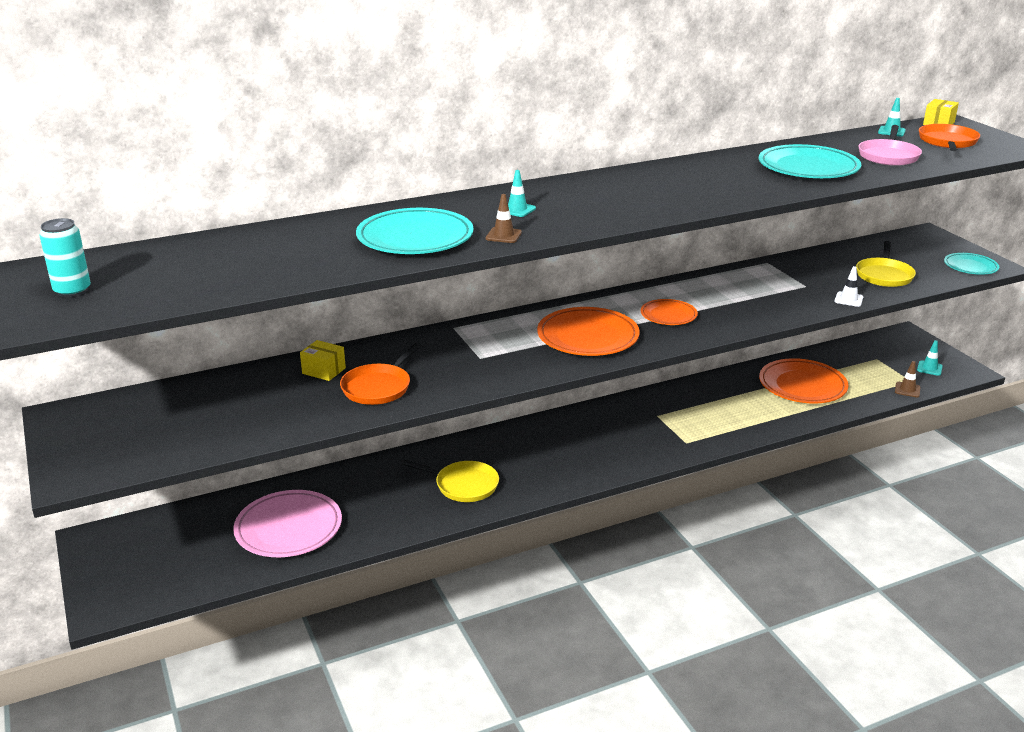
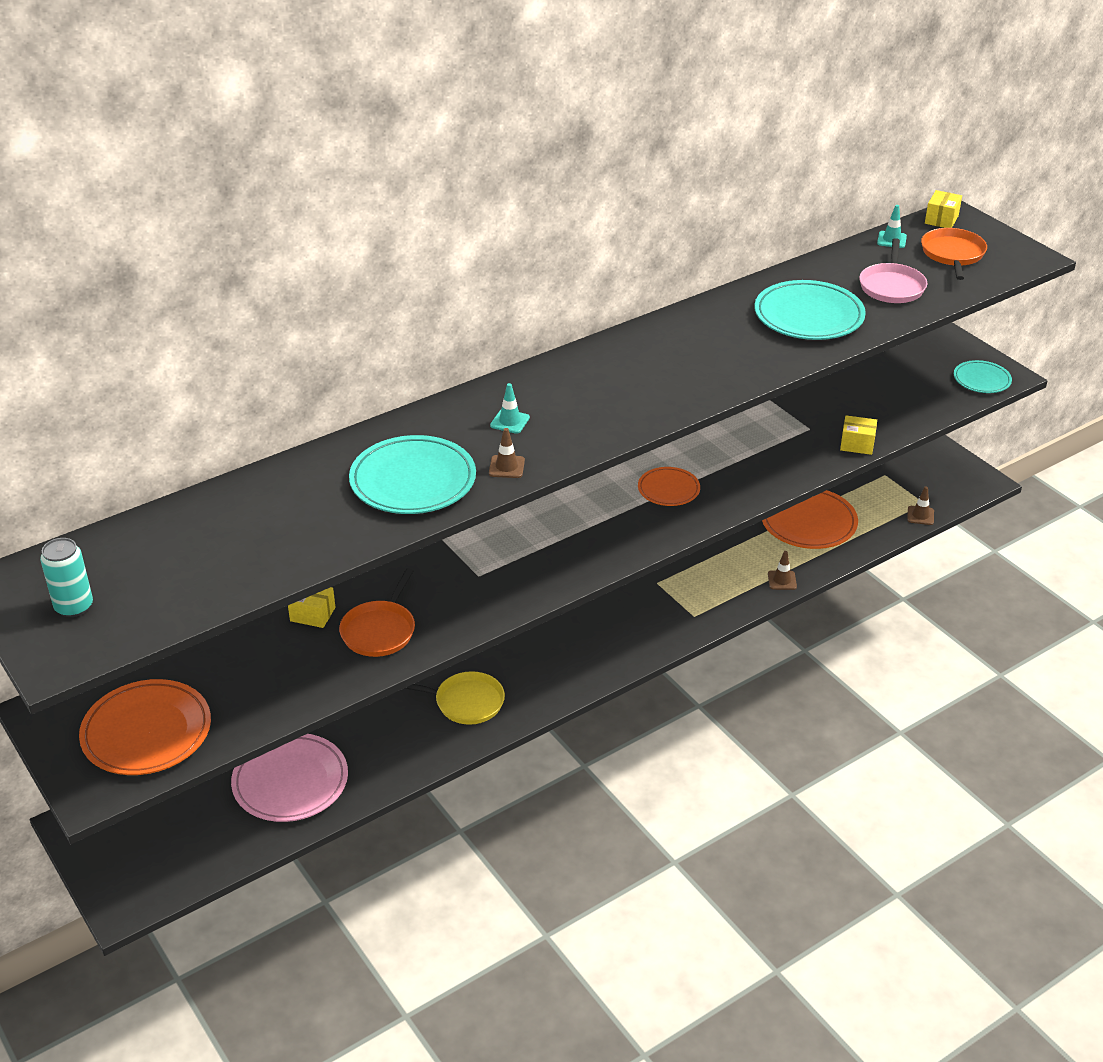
camera: 10 degrees left, 10 degrees up
orange plate [537,307,640,356] -> orange plate moved to [79,679,211,775]
white traffic cone [834,266,863,307] -> yellow box [840,415,877,455]
yellow pan [856,241,916,287] -> none
turquoise traffic cone [917,340,943,376] -> none
none -> brown traffic cone [768,551,797,590]

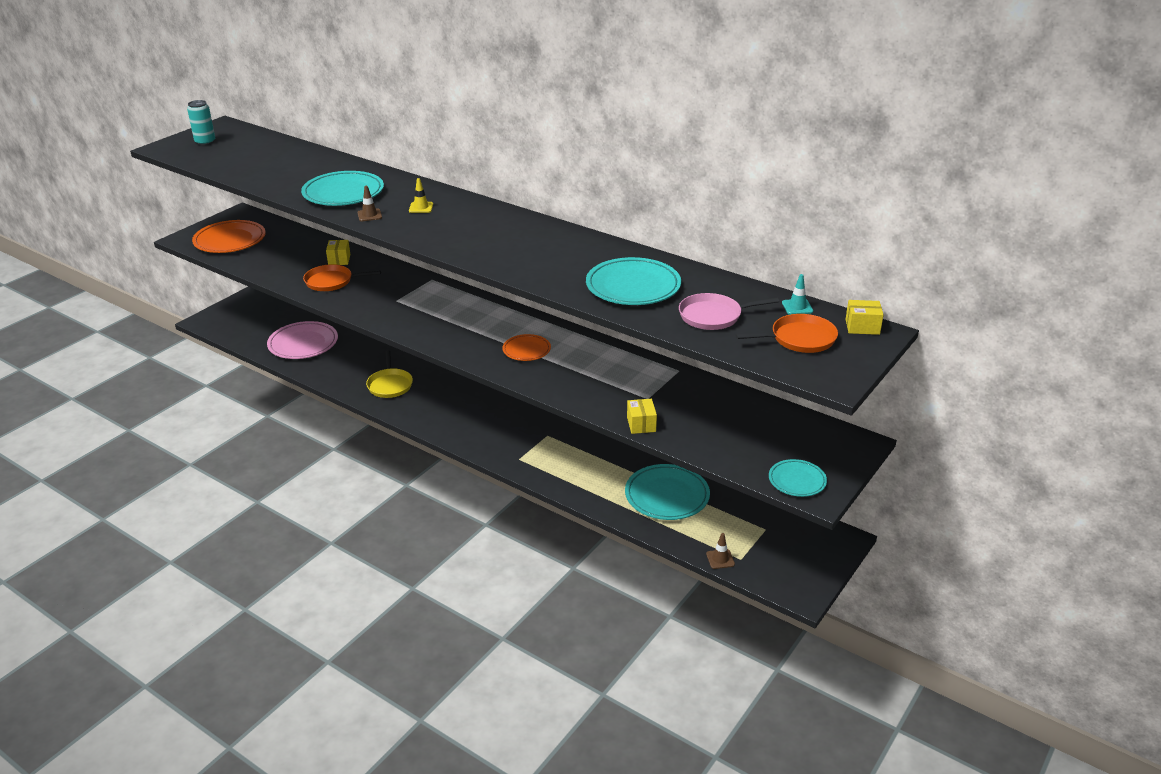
camera: 70 degrees right, 5 degrees down
turquoise traffic cone [490,383,530,434] -> yellow traffic cone [409,178,433,213]
orange plate [762,490,858,549] -> turquoise plate [625,464,710,520]
brown traffic cone [768,551,797,590] -> none

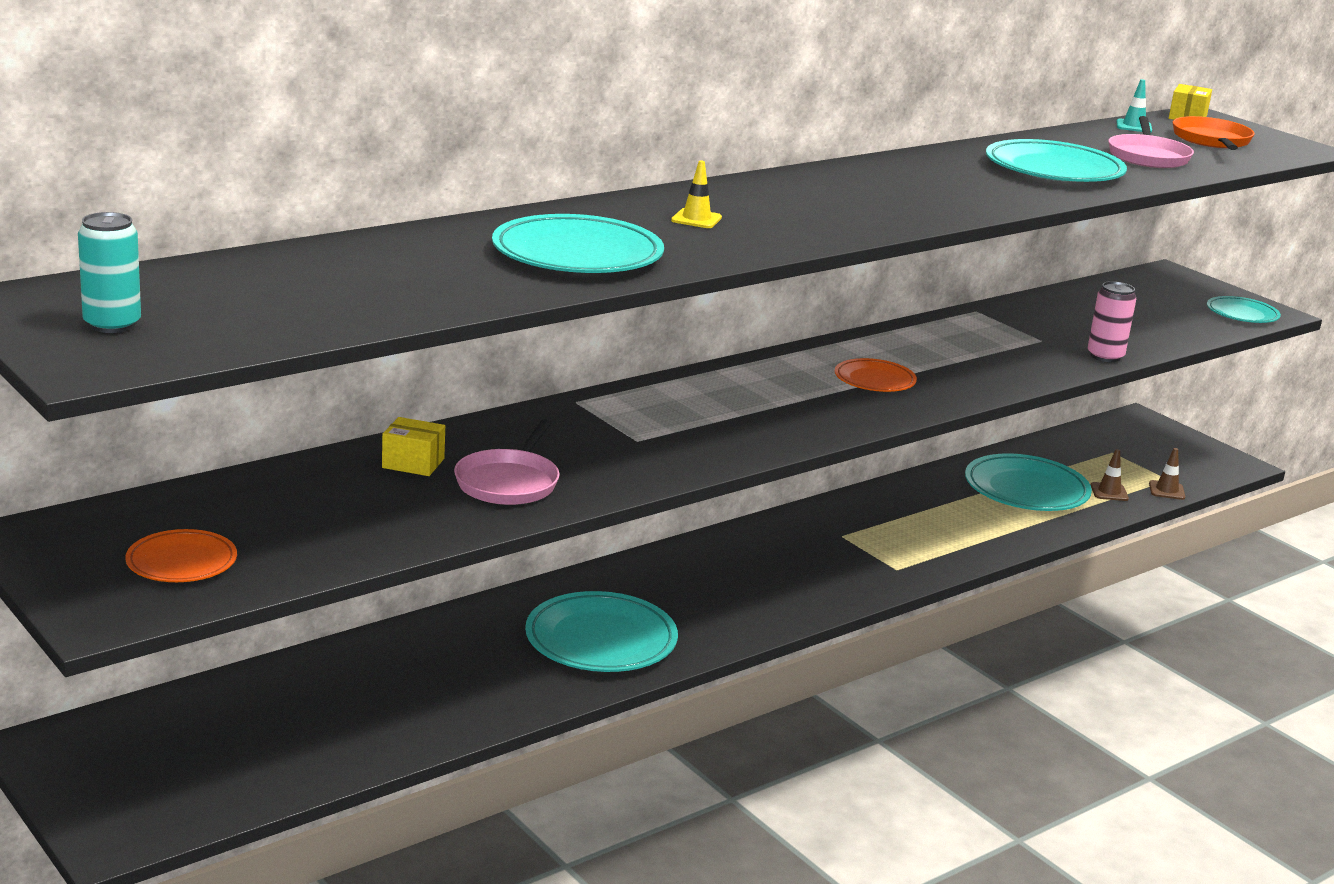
camera: 75 degrees left, 10 degrees down
orange plate [192,220,266,253] -> orange plate [125,529,237,582], size x0.58
pink plate [267,321,338,359] -> none
orange pan [303,264,381,291] -> pink pan [454,419,560,505]
brown traffic cone [357,186,382,221] -> brown traffic cone moved to [1091,449,1129,501]
yellow pan [366,350,413,398] -> turquoise plate [525,591,678,672]
yellow box [627,399,657,434] -> pink can [1088,281,1136,362]

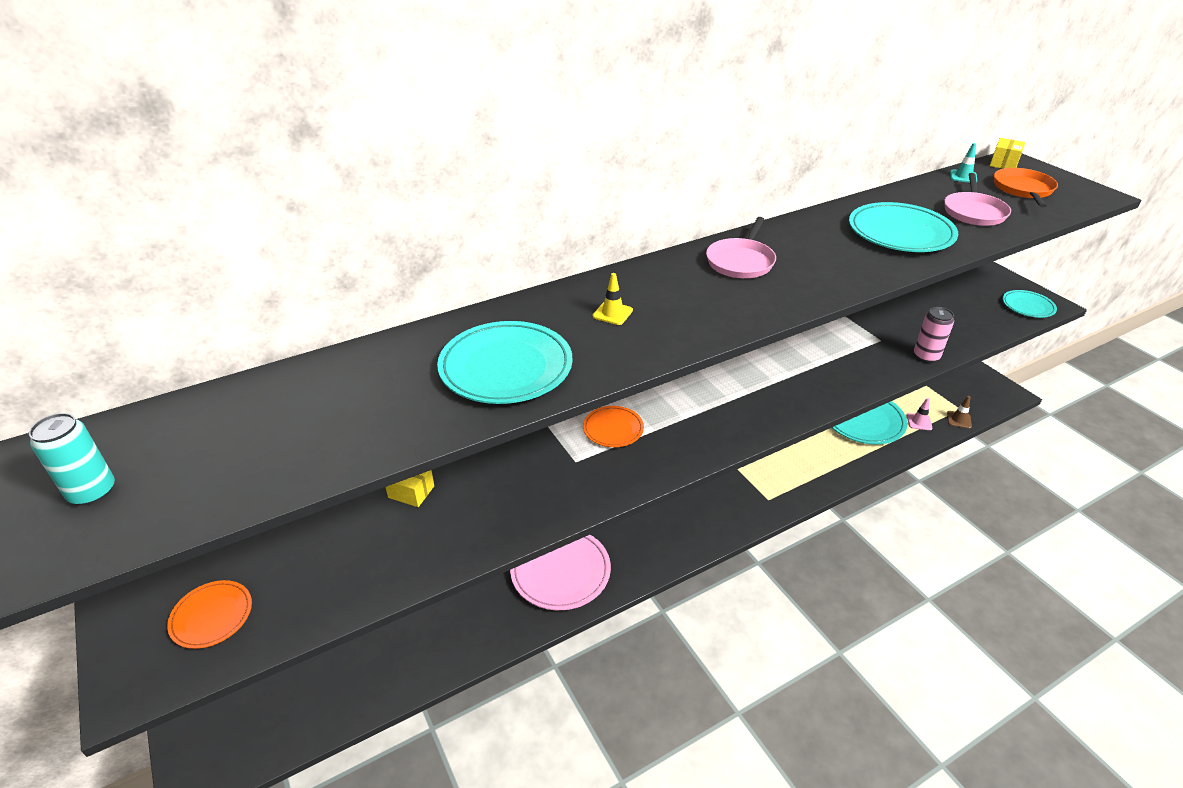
camera: 10 degrees right, 15 degrees up
pink pan [454,419,560,505] -> pink pan moved to [706,217,776,278]
turquoise plate [525,591,678,672] -> pink plate [510,535,611,610]
orange plate [835,358,917,392] -> orange plate moved to [583,406,644,447]
brown traffic cone [1091,449,1129,501] -> pink traffic cone [907,398,932,430]

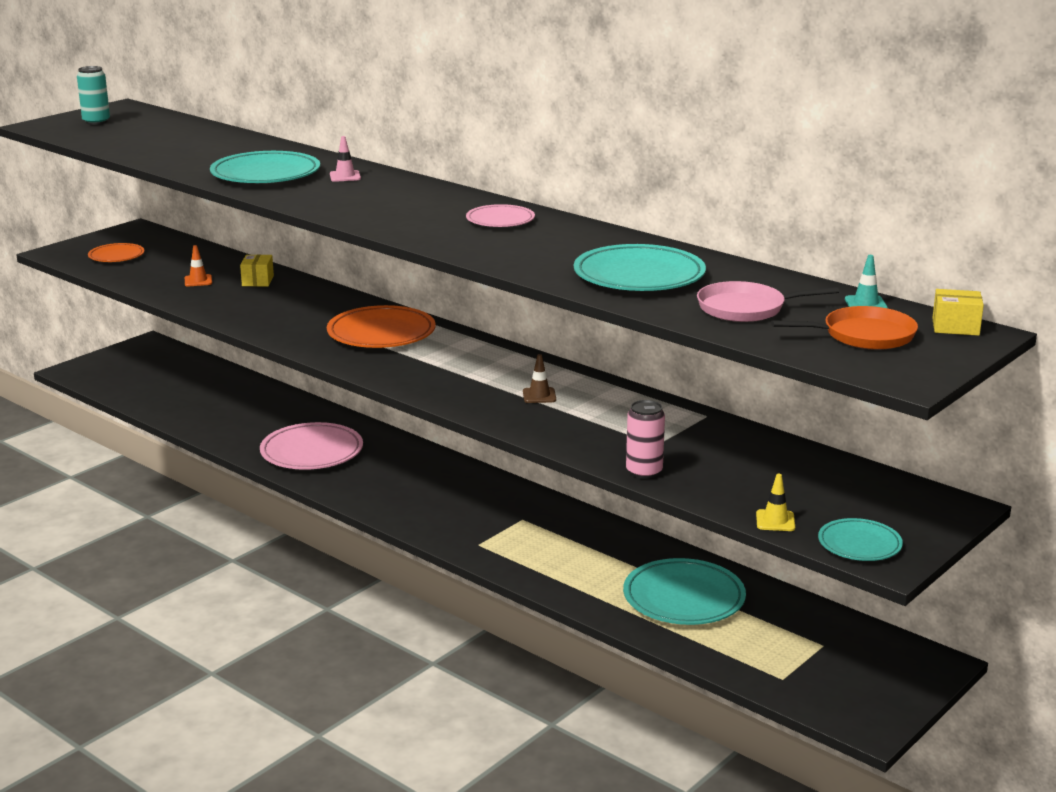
camera: 70 degrees right, 15 degrees down
orange plate [583,406,644,447] -> orange plate [327,305,435,348], size x1.73
yellow traffic cone [593,273,633,325] -> yellow traffic cone moved to [756,474,795,531]
pink pan [706,217,776,278] -> pink plate [466,204,535,227]
pink traffic cone [907,398,932,430] -> pink traffic cone moved to [330,136,361,182]
brown traffic cone [947,396,972,429] -> brown traffic cone moved to [523,354,556,403]
none -> orange traffic cone [185,245,212,286]

